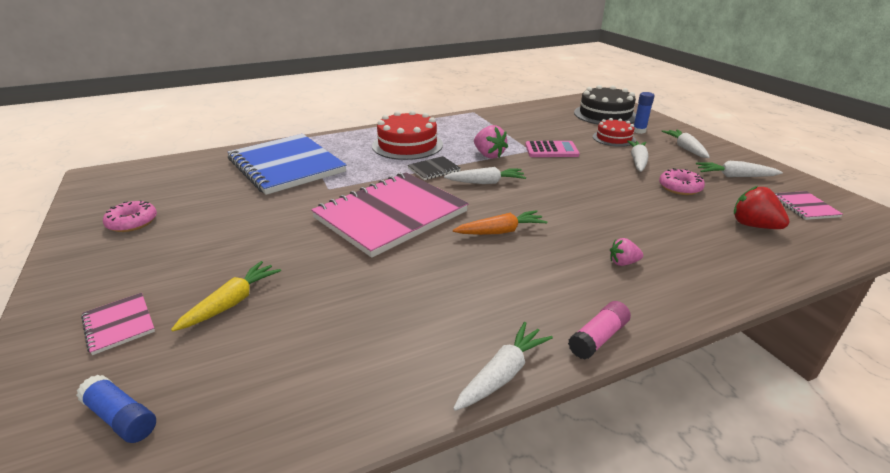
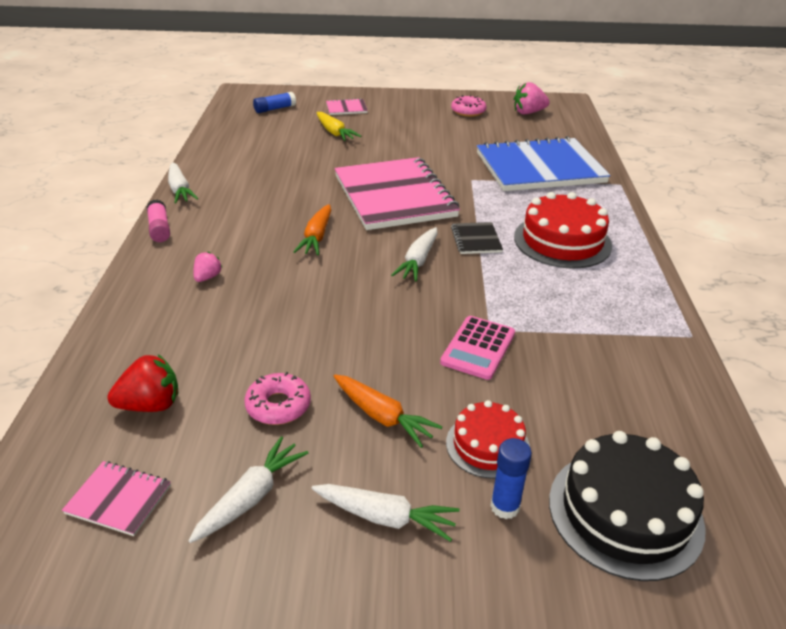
camera: 115 degrees right, 5 degrees up
pink strawberry [474,125,508,159] -> pink strawberry moved to [514,82,550,114]
white carrot [627,140,649,172] -> orange carrot [334,374,442,448]

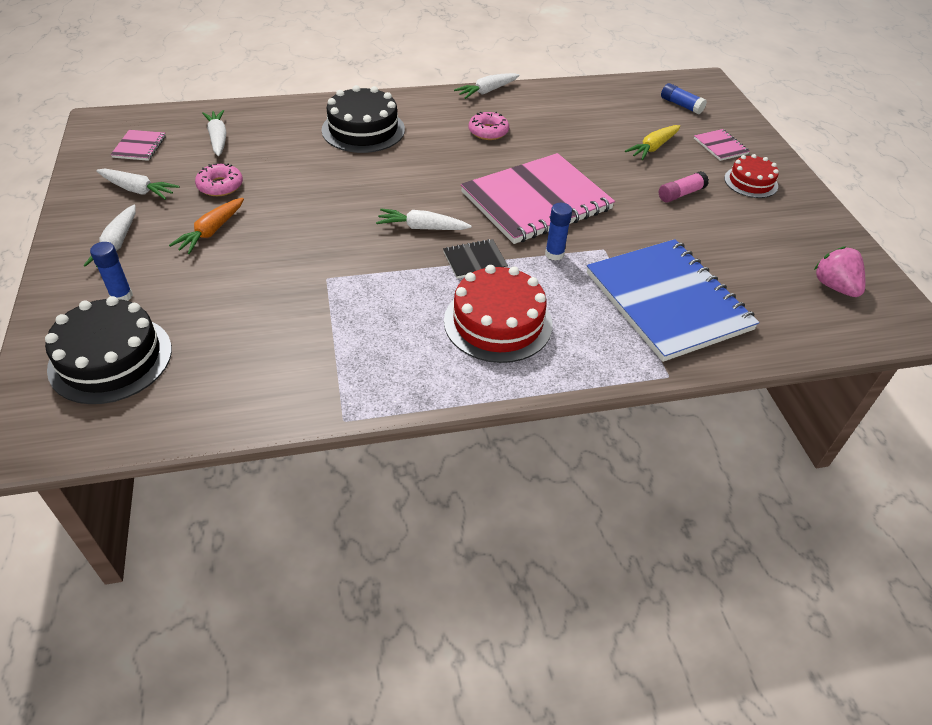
camera: 75 degrees right, 10 degrees up
red strawberry [107,354,178,412] -> white carrot [202,110,227,156]
pink glue stick [147,200,170,242] -> pink glue stick moved to [659,171,709,203]
pink strawberry [193,251,222,282] -> black cake [322,85,405,153]
orange carrot [293,204,331,255] -> none
pink calculator [440,316,515,380] -> none
red cake [446,400,530,479] -> red cake moved to [724,154,779,198]
pink donut [451,95,487,117] -> pink donut moved to [469,112,509,140]
none -> blue glue stick [545,203,572,261]

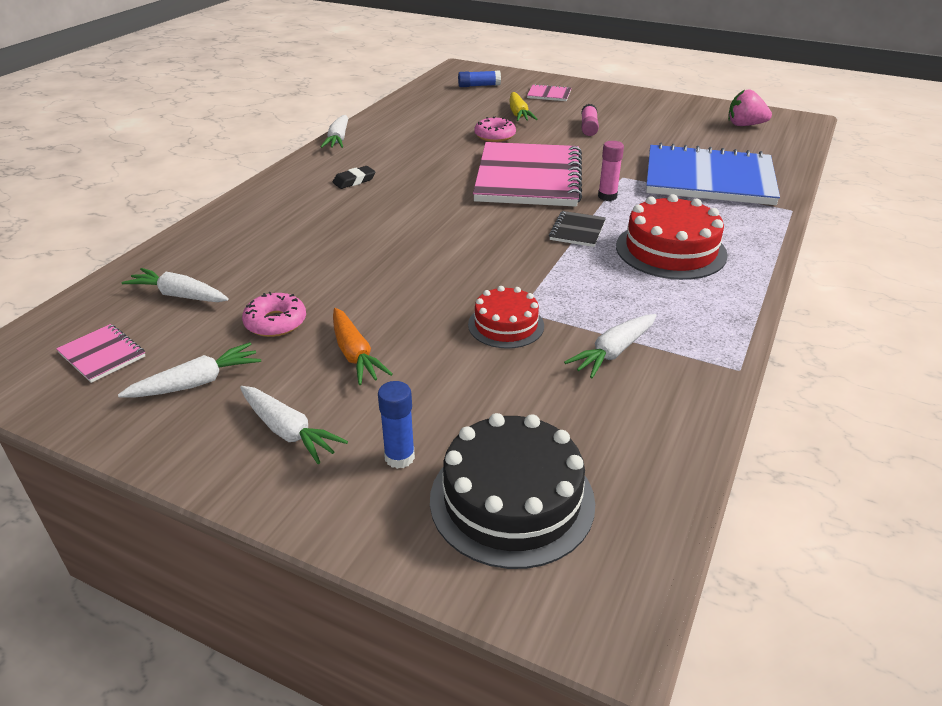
camera: 50 degrees left, 10 degrees down
black cake [322,85,405,153] -> none
white carrot [376,208,471,230] -> white carrot moved to [564,314,657,378]
pink donut [469,112,509,140] -> pink donut moved to [475,116,516,142]
blue glue stick [545,203,572,261] -> pink glue stick [598,141,624,201]
red cake [724,154,779,198] -> red cake moved to [468,286,544,349]
none -> black eraser [333,166,375,189]

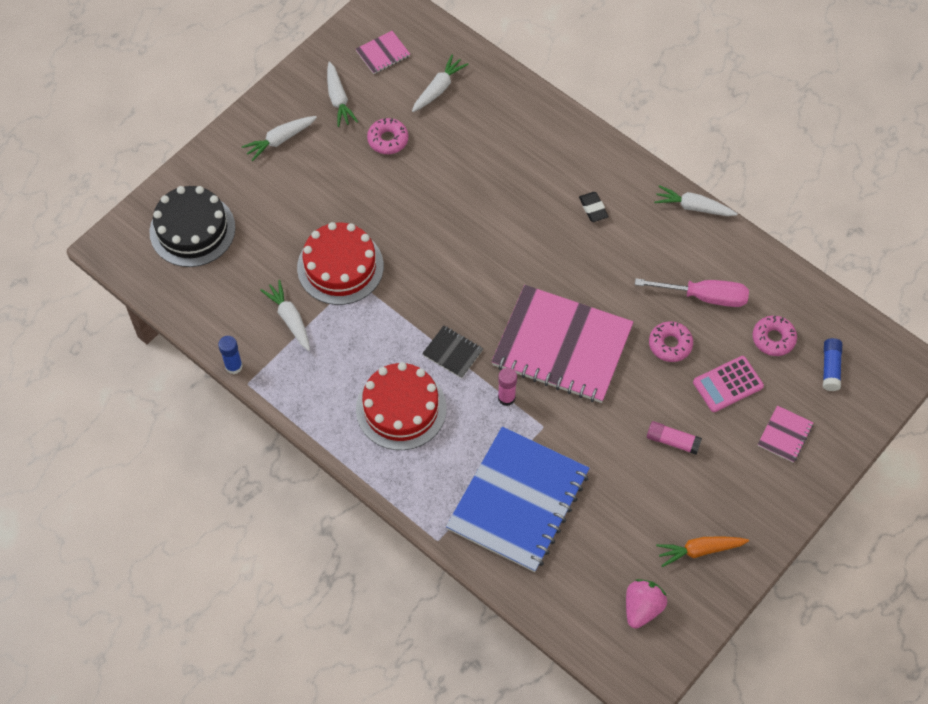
camera: 105 degrees right, 25 degrees up
orange carrot [333,308,393,385] -> orange carrot moved to [656,536,749,567]
blue glue stick [378,381,415,469] -> blue glue stick moved to [218,336,243,374]
red cake [468,286,544,349] -> red cake [297,222,384,305], size x1.65
yellow carrot [509,92,537,121] -> pink calculator [693,356,764,412]
none -> pink screwdriver [635,278,749,307]
none -> pink donut [753,316,797,356]

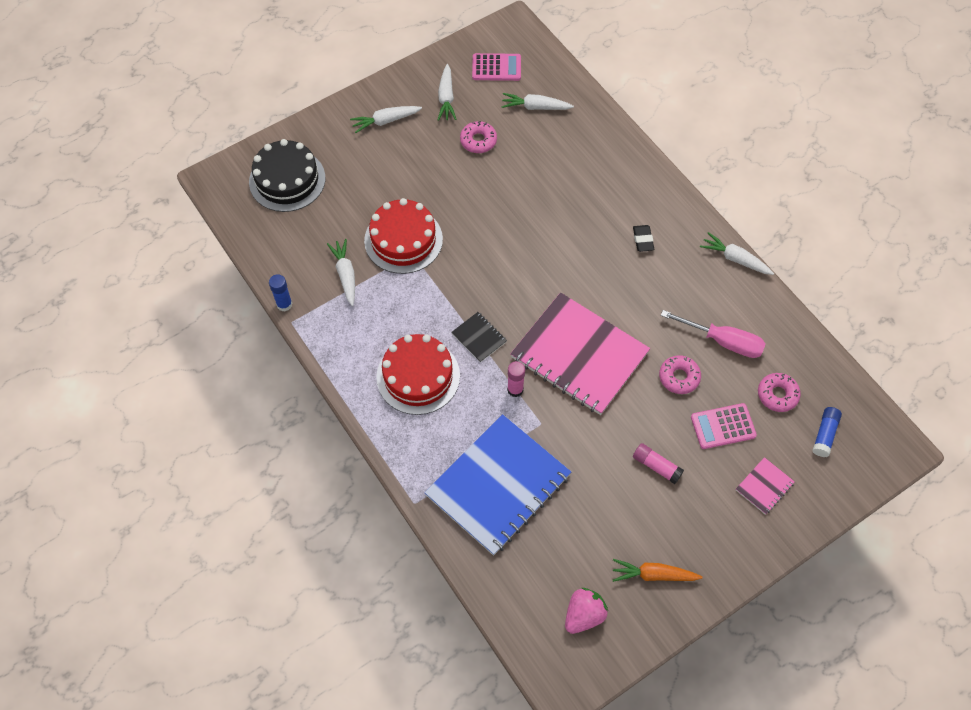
camera: 15 degrees right, 0 degrees up
pink notebook [356,31,410,74] -> pink calculator [472,53,521,81]
white carrot [412,54,469,112] -> white carrot turned 135 degrees counterclockwise [501,93,574,110]

